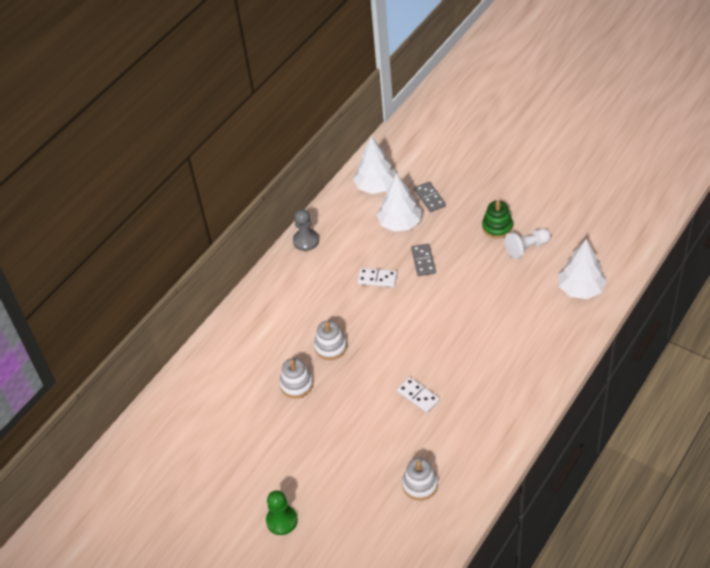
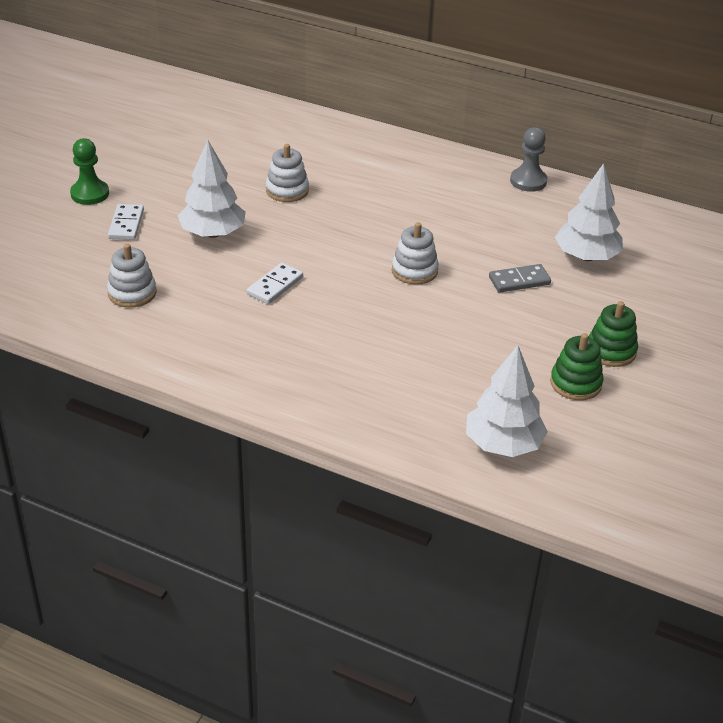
camera: 75 degrees right, 10 degrees down
white stacking toy [314,320,347,360] -> white stacking toy moved to [392,222,439,285]
white tree [353,136,396,194] -> white tree moved to [178,140,246,238]
white domino [357,268,397,287] -> white domino moved to [108,204,144,240]
grey domino [414,181,446,212] -> none
white pawn [505,228,551,259] -> green stacking toy [550,333,603,400]

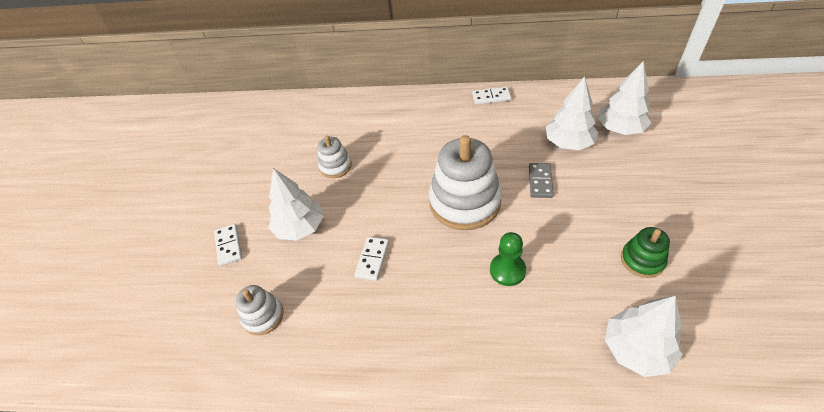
camera: 15 degrees left, 10 degrees up
green pawn [70,138,109,205] -> green pawn moved to [490,232,526,286]
white stacking toy [392,222,439,285] -> white stacking toy [429,135,502,230], size x1.96
grey domino [489,264,551,293] -> grey domino turned 45 degrees counterclockwise [529,163,554,198]
grey pawn [510,127,547,192] -> white domino [472,87,511,105]
green stacking toy [589,301,638,367] -> none
none -> white tree [598,61,651,135]

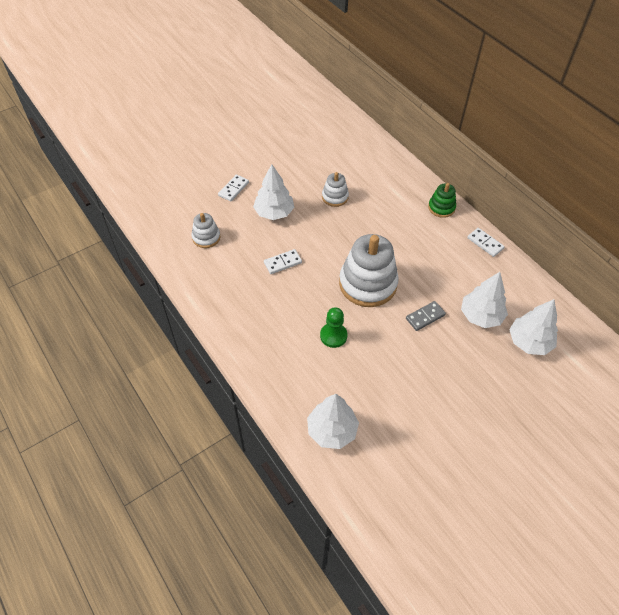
camera: 45 degrees right, 5 degrees up
green stacking toy [621,227,670,278] -> green stacking toy moved to [428,183,456,218]

